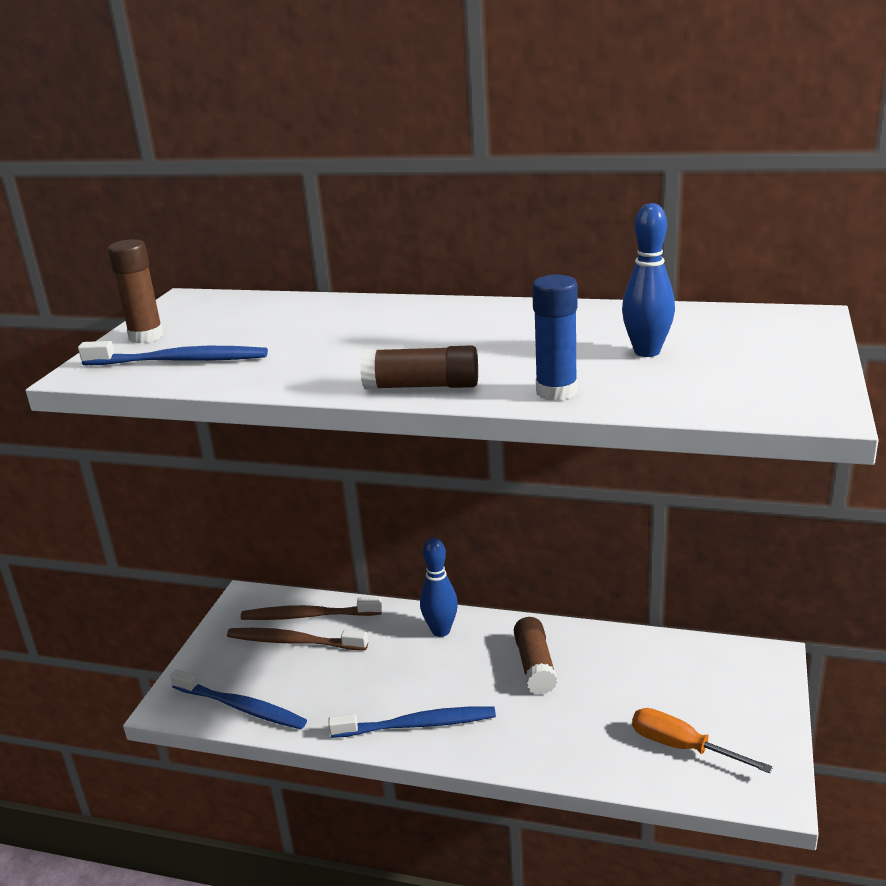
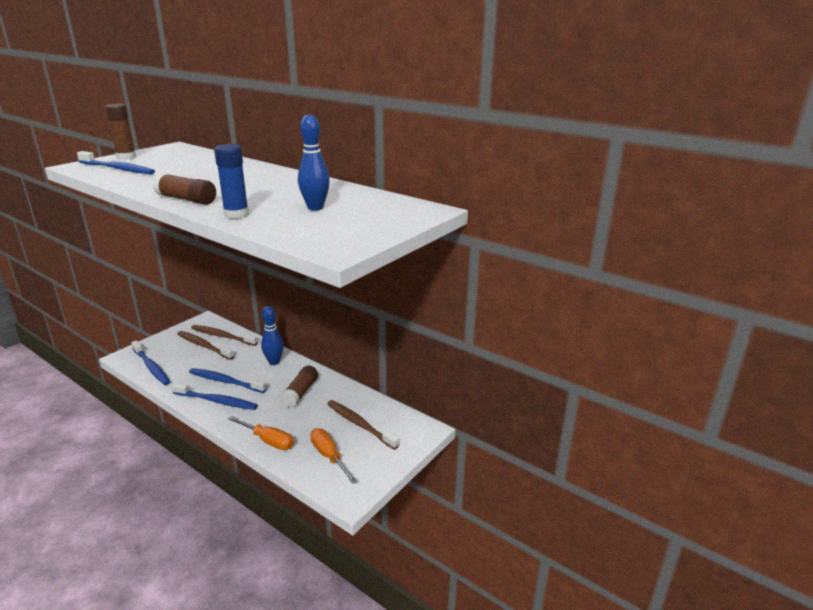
camera: 20 degrees right, 0 degrees up
none -> blue toothbrush [189,368,267,393]
none -> orange screwdriver [227,416,294,450]
none -> brown toothbrush [327,400,399,450]

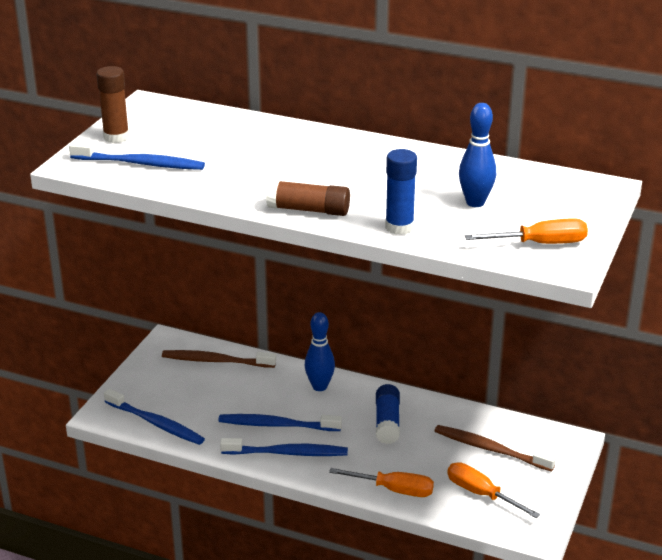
camera: 15 degrees left, 5 degrees up
brown toothbrush [177,331,234,360] -> none
brown glue stick [280,365,318,408] -> blue glue stick [376,384,400,444]
none -> orange screwdriver [465,219,588,244]

